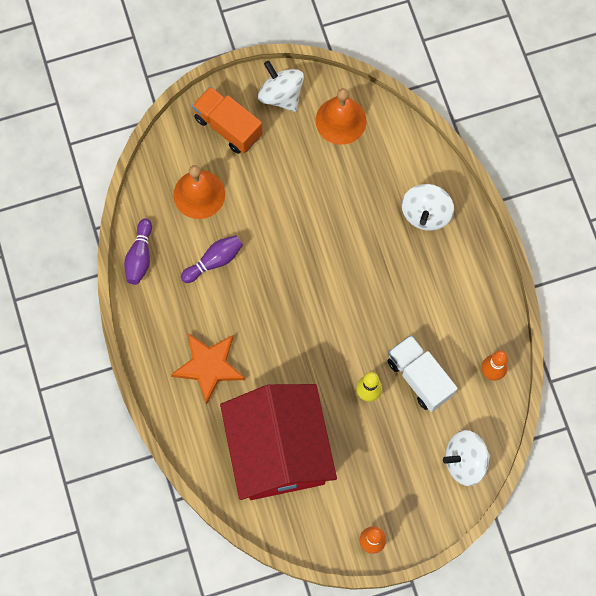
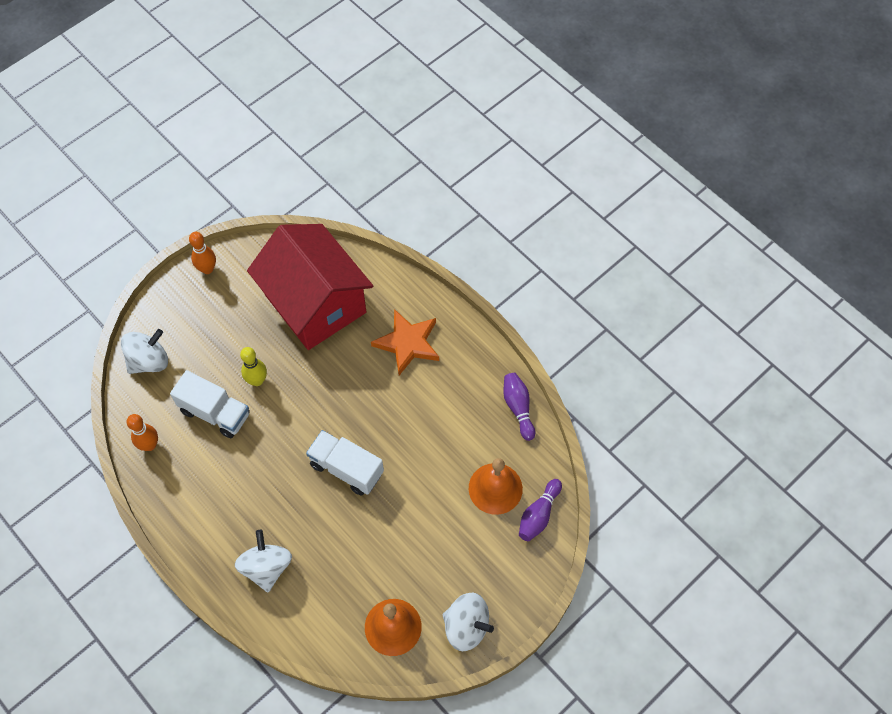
camera: 155 degrees right, 10 degrees down
purple bowling pin [181,235,243,283] -> purple bowling pin moved to [519,479,562,541]
orange truck [192,86,263,154] -> none
none -> white truck [306,430,384,495]

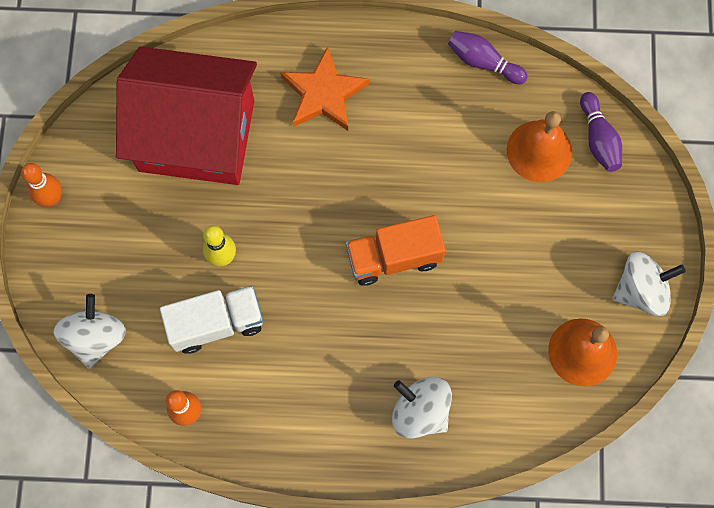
camera: 45 degrees left, 10 degrees up
white truck [306,430,384,495] -> orange truck [346,215,446,286]

